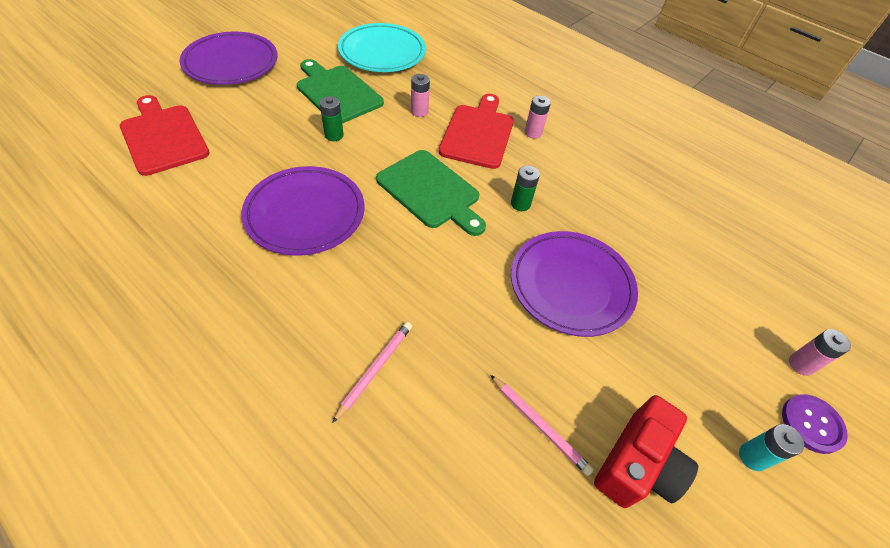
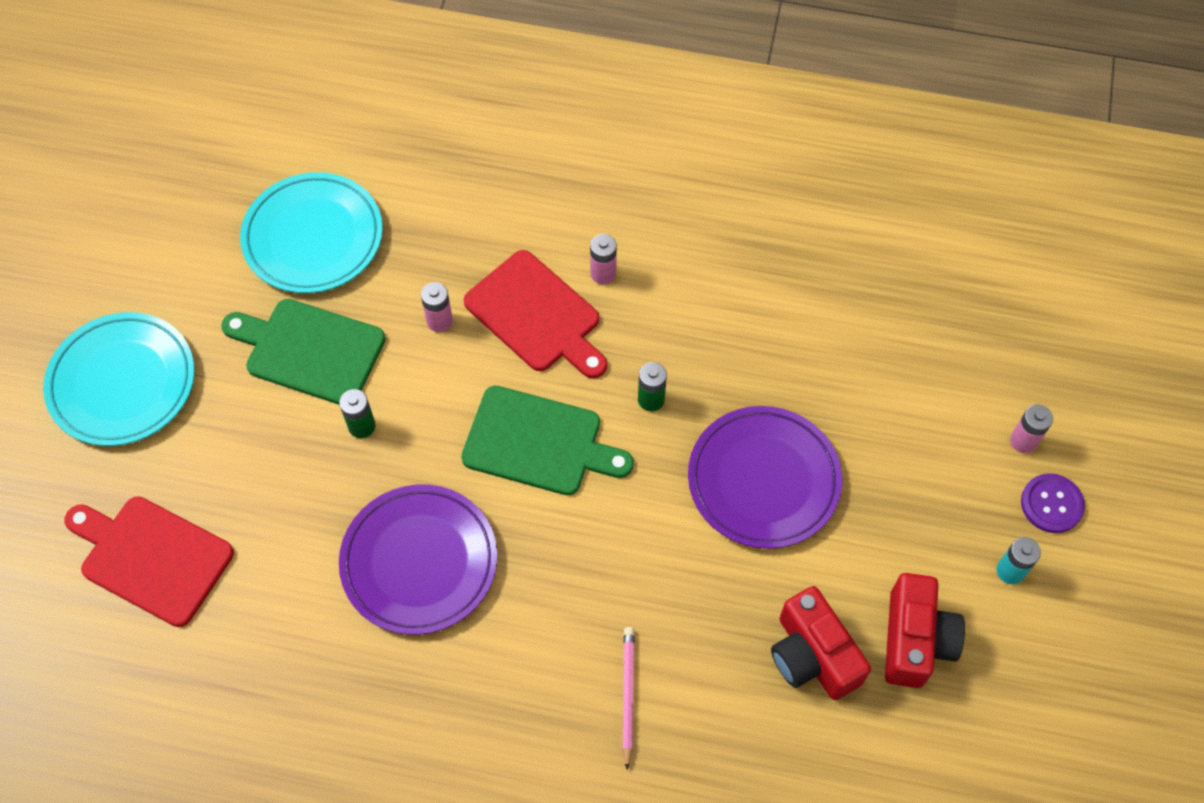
camera: 25 degrees left, 10 degrees up
purple plate [180,31,278,85] -> turquoise plate [43,312,194,446]
red cutting board [438,94,514,169] -> red cutting board turned 150 degrees clockwise [464,250,607,379]
pink pencil [490,375,594,476] -> red camera [771,586,871,700]

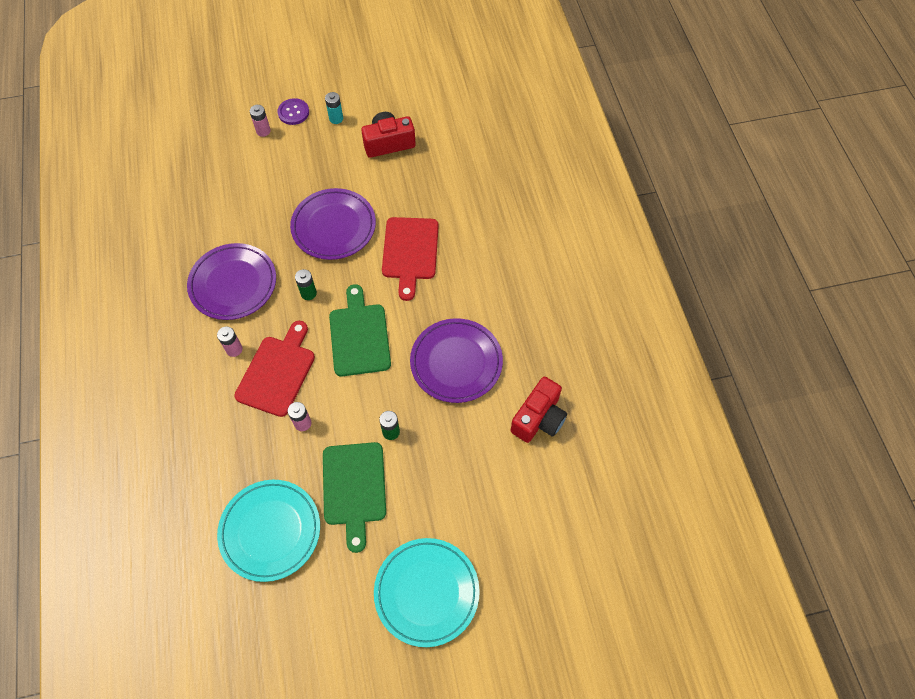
camera: 115 degrees left, 0 degrees up
red cutting board [64,496,234,627] -> red cutting board moved to [382,217,439,301]
pink pencil [622,627,635,770] -> none
red camera [771,586,871,700] -> red camera moved to [511,377,567,443]
none -> purple plate [187,243,276,320]

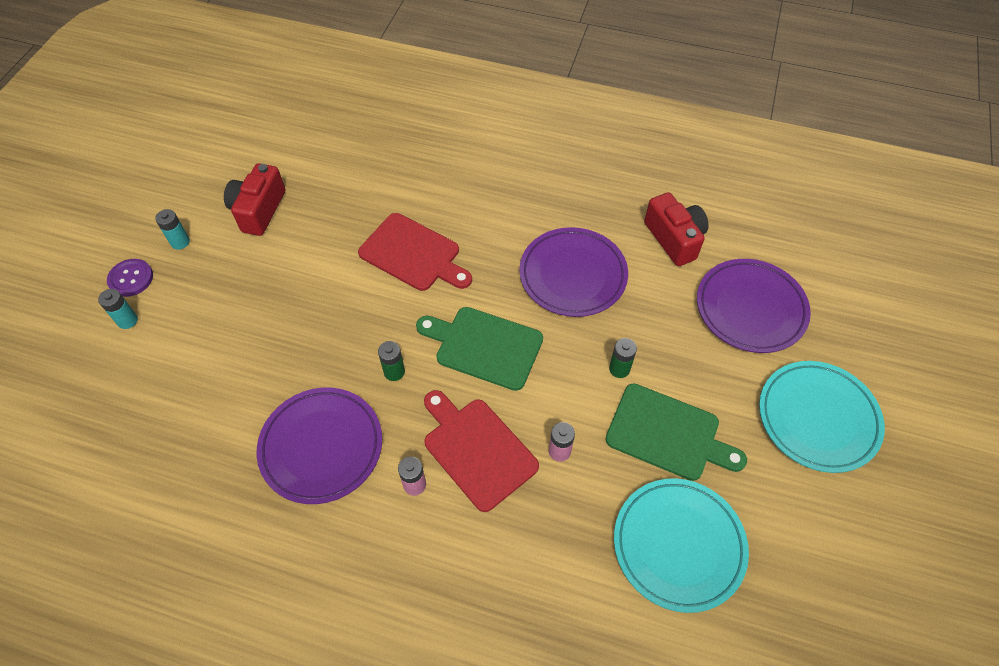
camera: 60 degrees left, 5 degrees down
pink battery [250,105,271,137] -> turquoise battery [98,289,138,329]
purple plate [290,188,376,260] -> purple plate moved to [697,259,811,353]

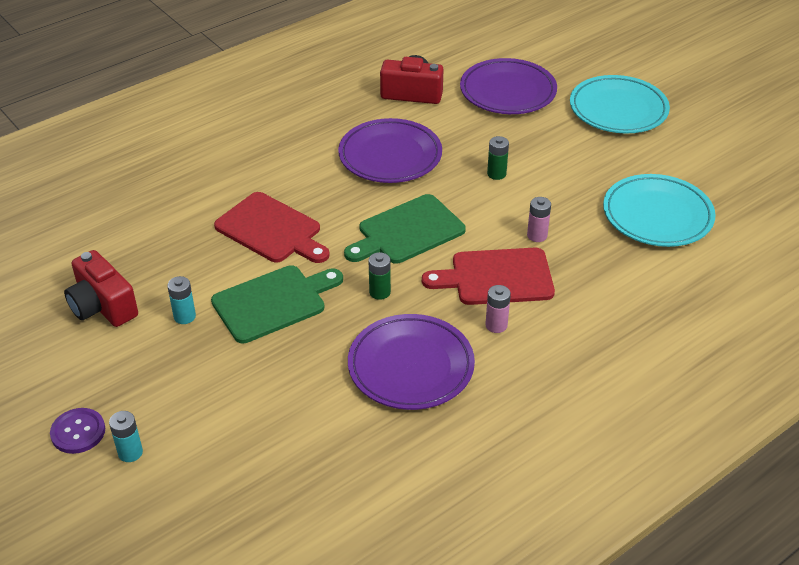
camera: 55 degrees left, 15 degrees down
turquoise battery [155,209,190,250] -> turquoise battery moved to [167,276,196,324]
red cutting board [358,213,472,291] -> red cutting board turned 60 degrees clockwise [214,192,330,263]
green cutting board [605,384,747,481] -> green cutting board moved to [211,265,343,343]

